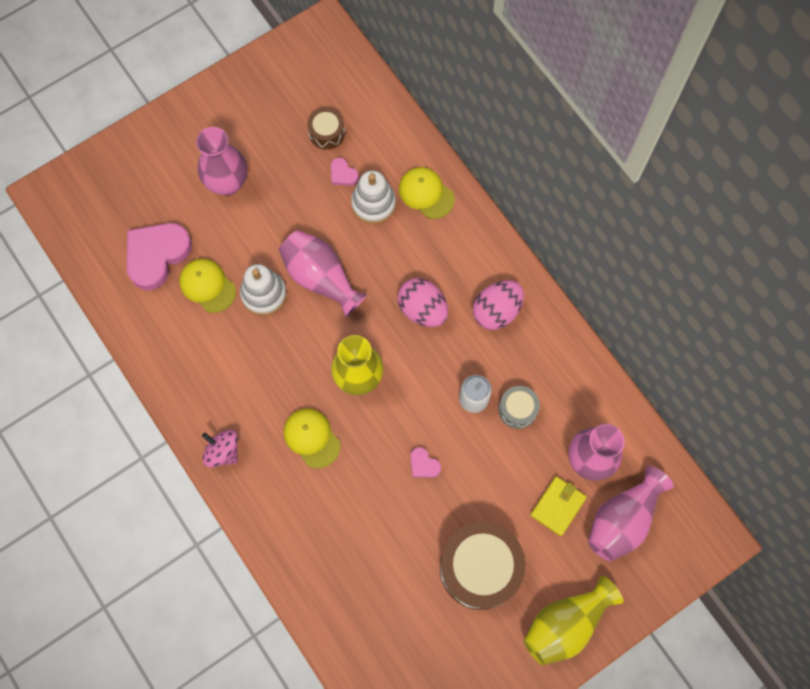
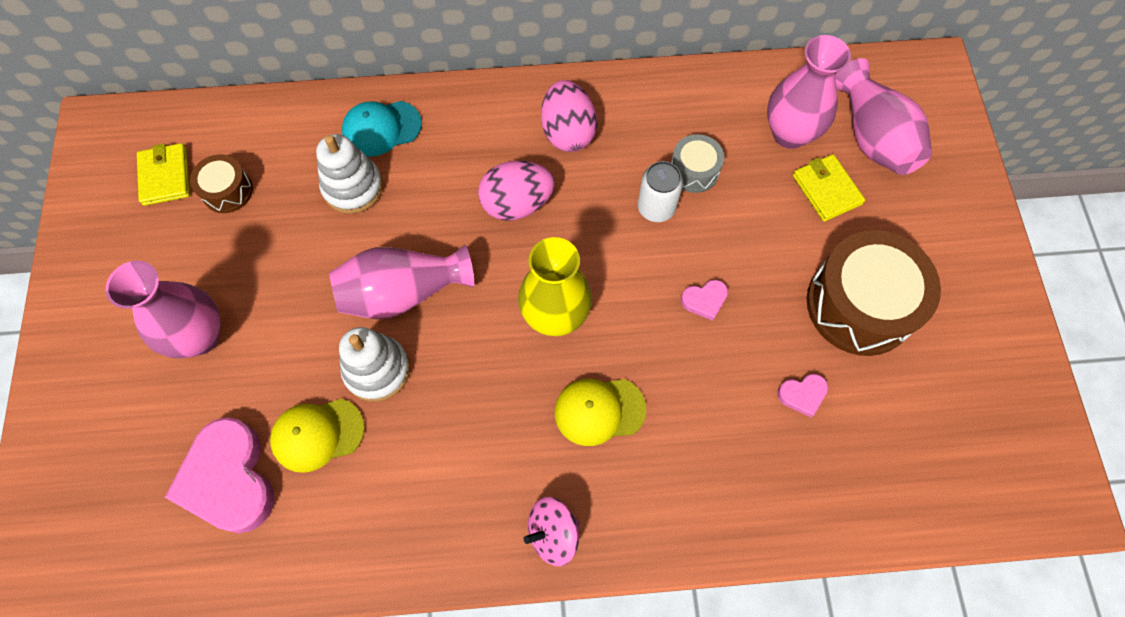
camera: 60 degrees left, 5 degrees down
pink heart [331,157,359,186] -> pink heart moved to [777,374,828,417]
yellow cap [399,167,455,219] -> turquoise cap [342,101,422,157]
yellow vase [524,576,623,665] -> none
none -> yellow wallet [137,143,190,206]

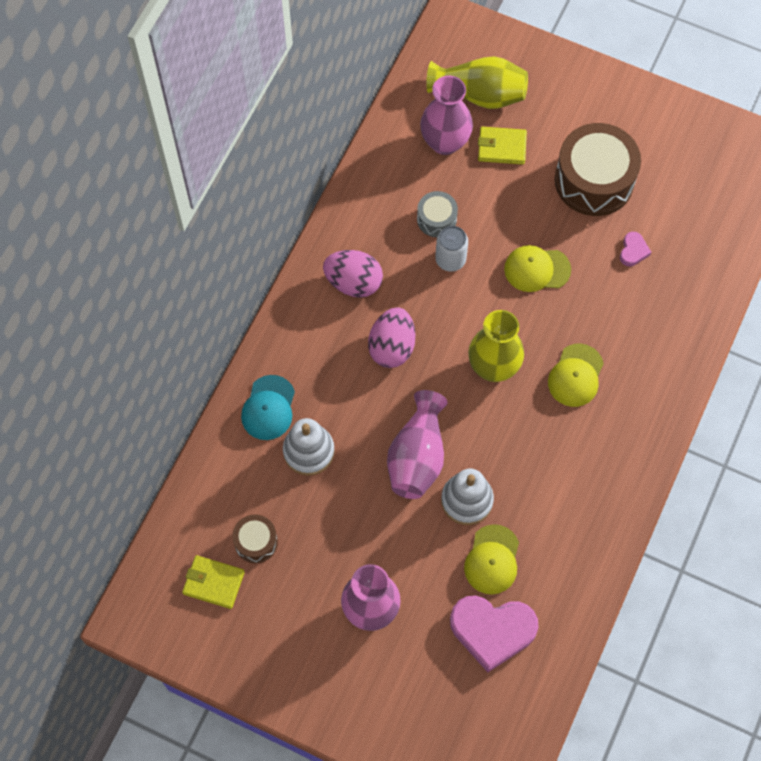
camera: 60 degrees left, 0 degrees up
pink spinning top [524,497,580,566] -> none
pink heart [681,280,728,321] -> yellow cap [504,245,571,292]
pink vase [835,58,932,175] -> yellow vase [426,56,528,109]

